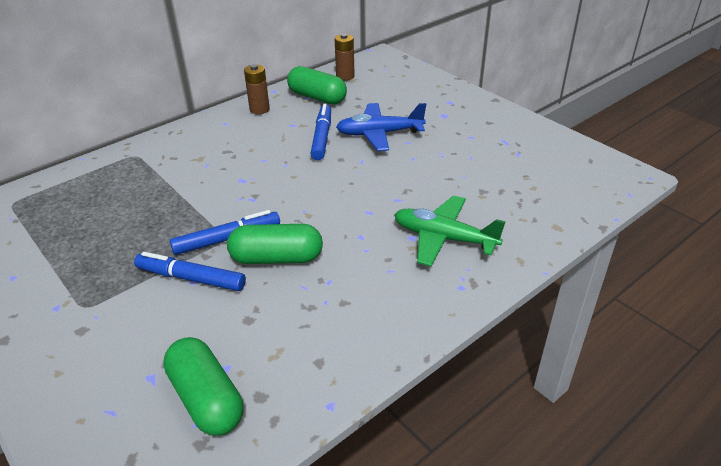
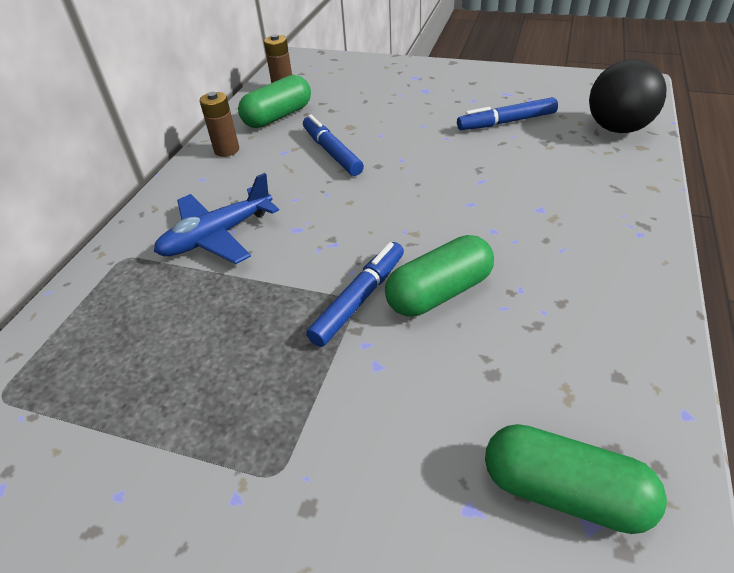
camera: 30 degrees left, 5 degrees up
blue marker [134,252,246,291] -> blue marker moved to [457,97,558,130]
green capsule [287,66,347,104] -> green capsule turned 45 degrees counterclockwise [238,75,311,128]
blue plane [336,103,426,151] -> blue plane moved to [154,173,279,264]
green plane [394,196,506,266] -> none
none -> black ball [589,59,666,133]

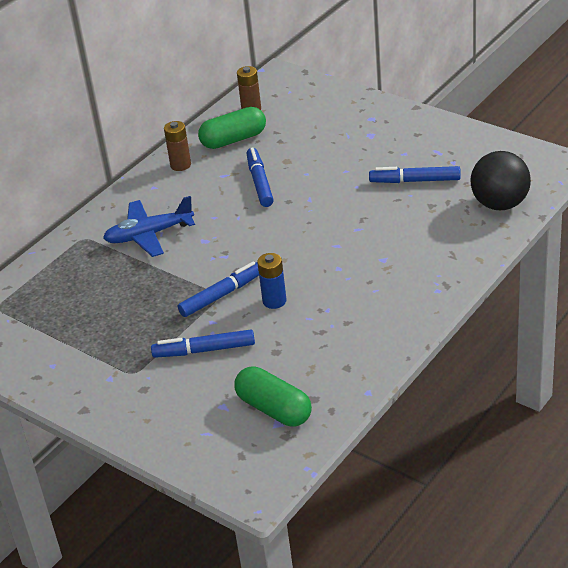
camera: 20 degrees right, 5 degrees down
green capsule [385,235,494,316] -> blue battery [257,253,286,309]
none -> blue marker [151,329,255,358]

